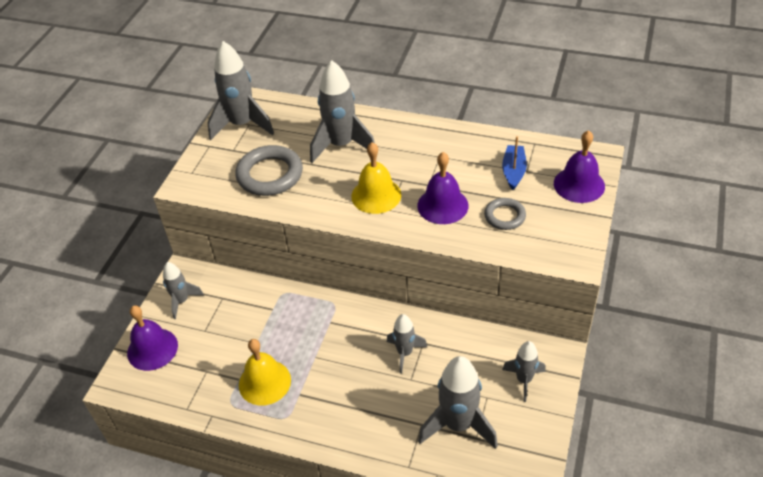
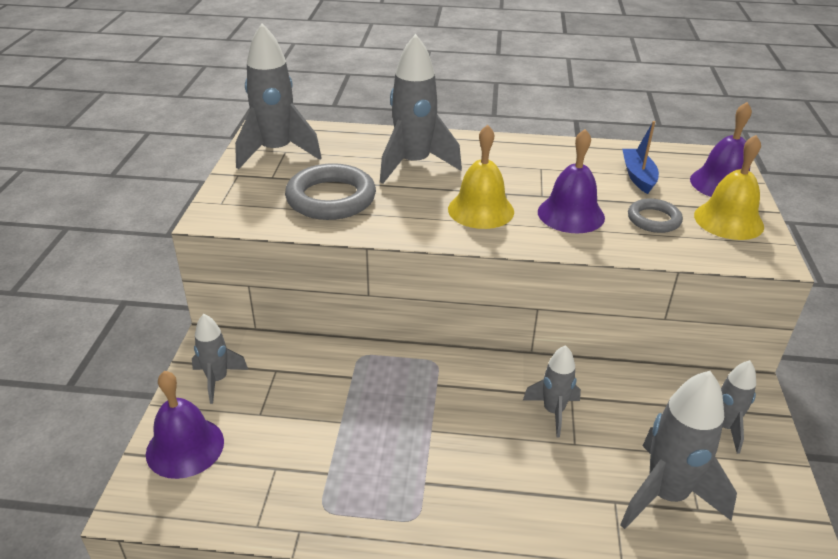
camera: 15 degrees left, 10 degrees down
yellow bell [239,339,291,406] -> yellow bell moved to [694,135,764,240]

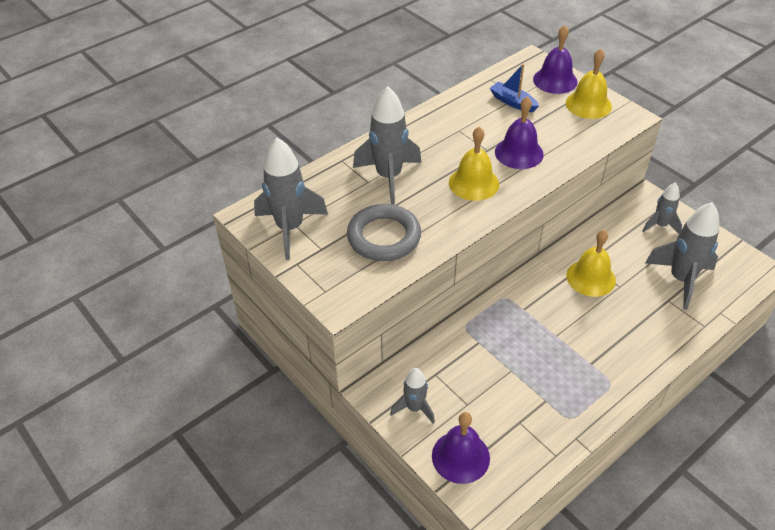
camera: 45 degrees left, 10 degrees up
grey rocket [523,345,581,438] -> yellow bell [566,230,616,297]
grey ring [628,198,683,233] -> none

